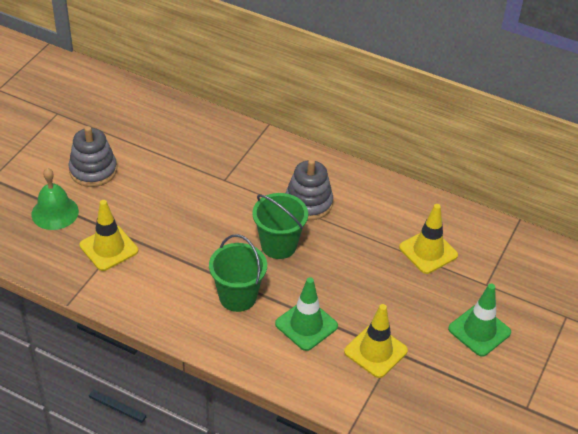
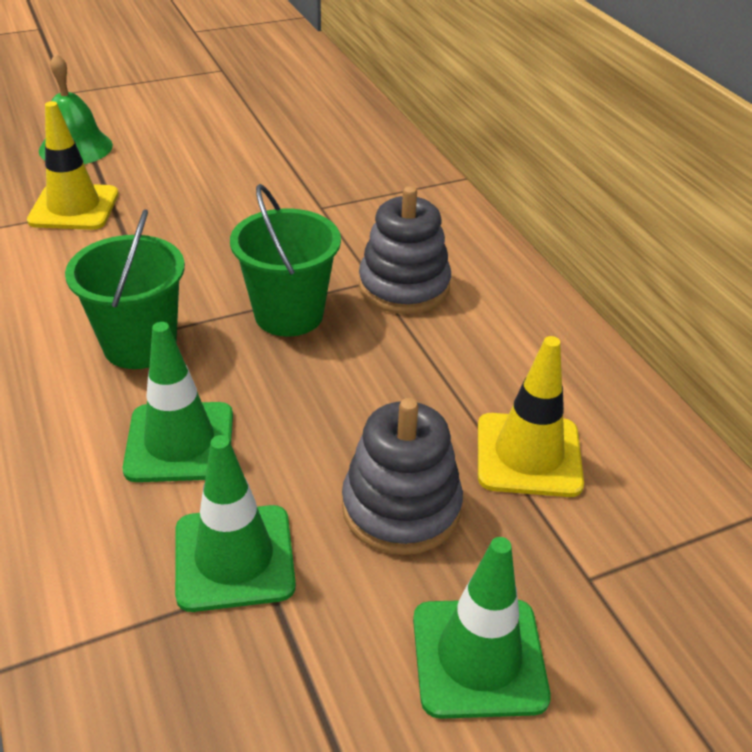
camera: 40 degrees right, 5 degrees down
grey stacking toy [69,126,117,187] -> grey stacking toy moved to [342,398,463,555]
yellow traffic cone [344,304,408,378] -> green traffic cone [175,435,296,612]

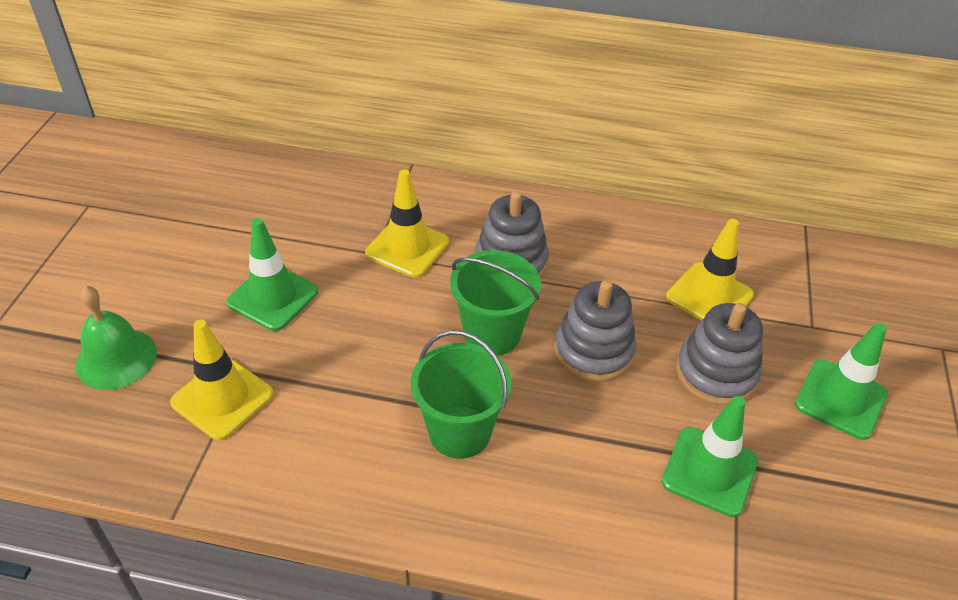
camera: 55 degrees left, 5 degrees up
green traffic cone [123,322,233,482] -> green traffic cone moved to [226,218,318,331]
none -> yellow traffic cone [365,169,449,278]
none -> grey stacking toy [554,280,636,382]

